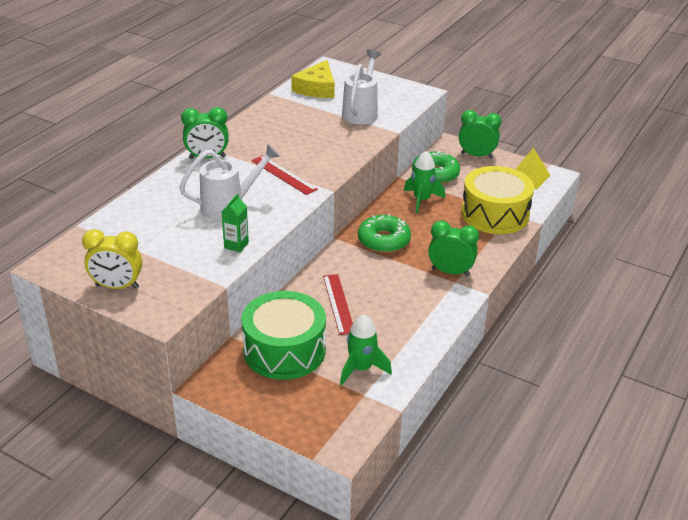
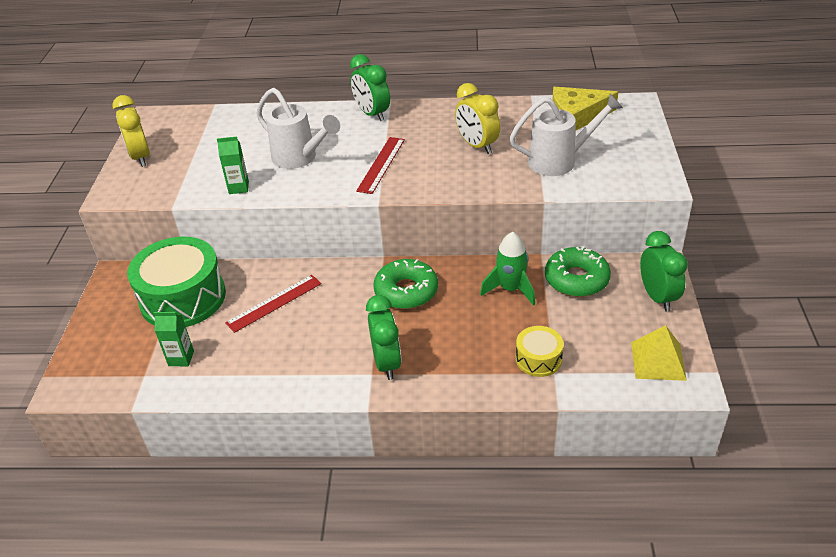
camera: 65 degrees right, 5 degrees up
green rocket [340,314,392,385] -> green carton [154,312,194,366]
yellow drum [461,166,534,234] -> yellow drum [516,326,564,377], size x0.49
none -> yellow clock [455,83,500,154]

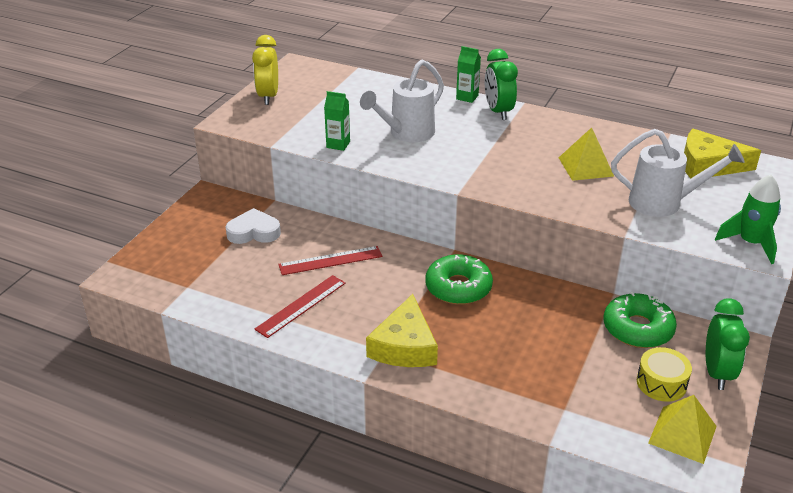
camera: 20 degrees right, 5 degrees down
green drum [127,237,226,327] -> white heart [225,208,281,244]
green carton [154,312,194,366] -> green carton moved to [456,46,481,103]
white watering can [256,88,340,169] -> white watering can turned 75 degrees clockwise [360,60,444,142]
red ruler [356,137,405,194] -> red ruler moved to [254,275,346,338]
green clock [366,295,402,380] -> yellow cheese [366,294,438,367]
yellow clock [455,83,500,154] -> yellow pyramid [559,128,614,181]
green rocket [480,232,535,306] -> green rocket moved to [715,175,781,264]
yellow drum [516,326,564,377] -> yellow drum moved to [637,347,692,402]

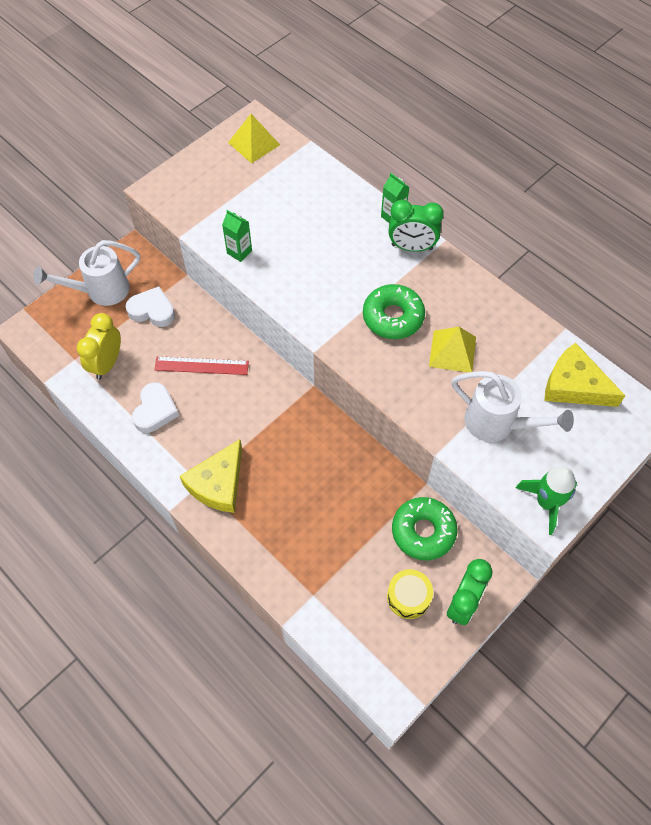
camera: 20 degrees right, 25 degrees up
yellow clock [252,35,278,105] -> yellow clock moved to [77,313,121,380]
red ruler [254,275,346,338] -> white heart [132,382,179,433]
white watering can [360,60,444,142] -> white watering can moved to [33,240,140,306]
green donut [425,254,493,305] -> green donut moved to [363,284,425,339]
green clock [485,49,518,120] -> green clock turned 90 degrees counterclockwise [389,200,444,251]
yellow pyramid [648,395,717,464] -> yellow pyramid moved to [228,114,280,163]

